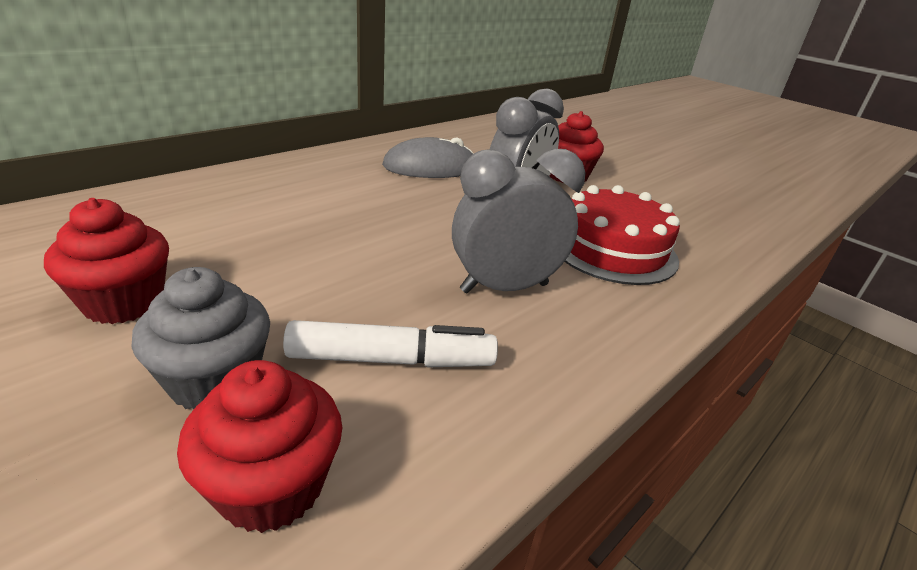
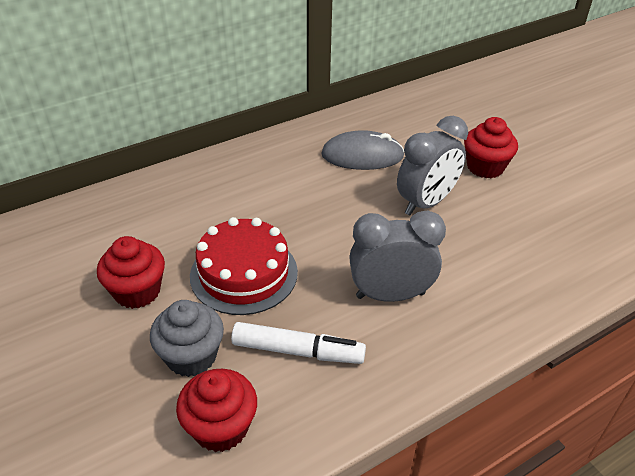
camera: 15 degrees right, 10 degrees up
red cake [565,185,680,285] -> red cake moved to [190,217,298,315]

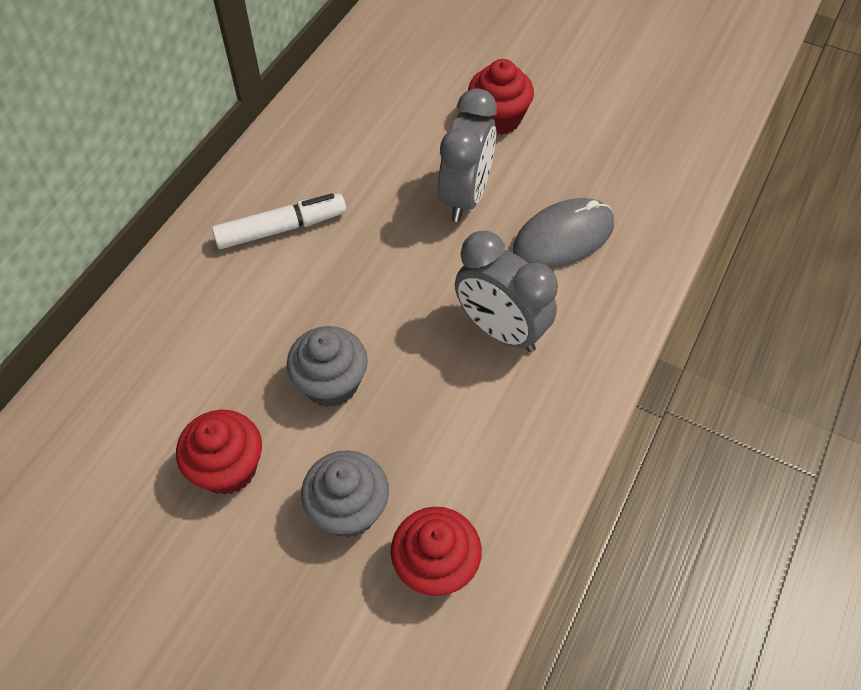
camera: 30 degrees left, 15 degrees up
red cake [190,217,298,315] -> grey cupcake [287,326,368,407]
white marker [231,322,366,364] -> white marker moved to [212,193,346,249]
grey mouse [321,130,404,170] -> grey mouse moved to [513,198,614,268]
grey clock [349,211,446,302] -> grey clock turned 105 degrees counterclockwise [455,231,558,352]

